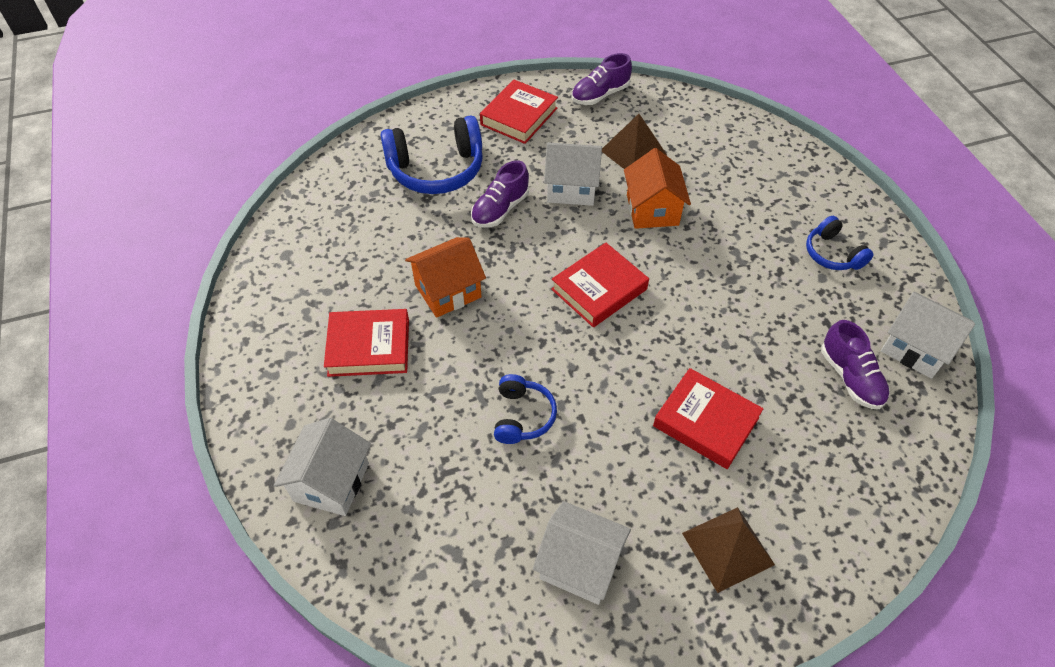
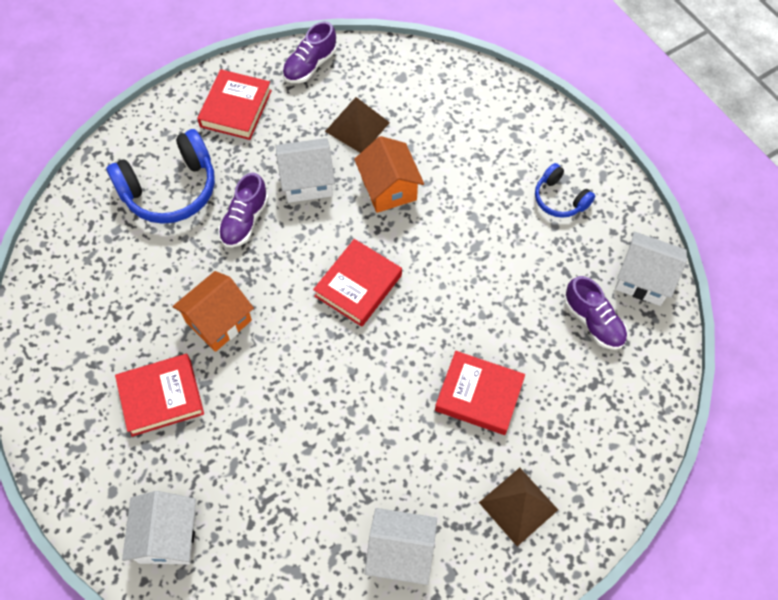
camera: 15 degrees left, 10 degrees up
blue headphones [494,374,557,444] -> none

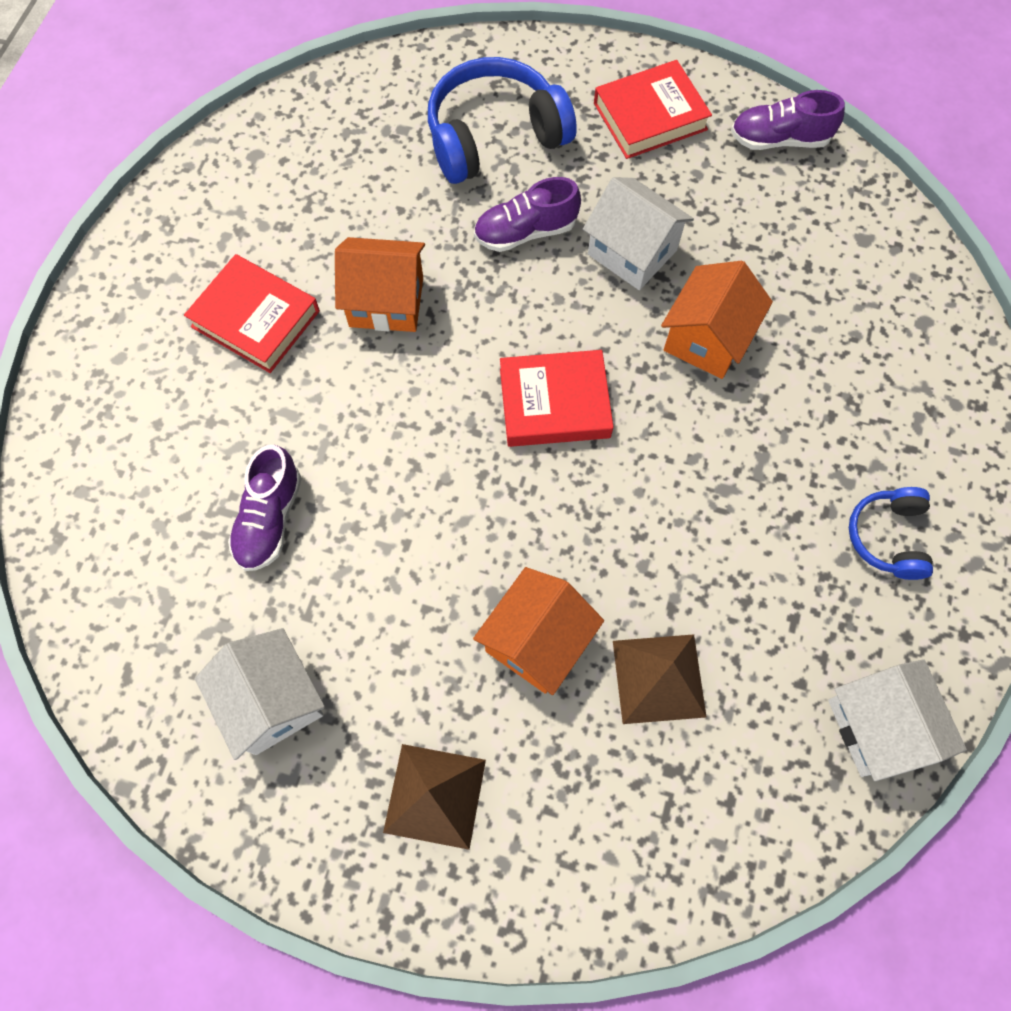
camera: 50 degrees right, 5 degrees up
blue headphones [106,129,215,224] -> blue headphones turned 135 degrees clockwise [428,57,577,184]
white house [122,491,196,564] -> none
brown pyramid [325,97,390,153] -> brown pyramid moved to [613,634,707,724]
red book [435,351,525,435] -> orange house [473,567,604,695]
purple shoe [565,276,628,350] -> purple shoe moved to [228,445,302,571]

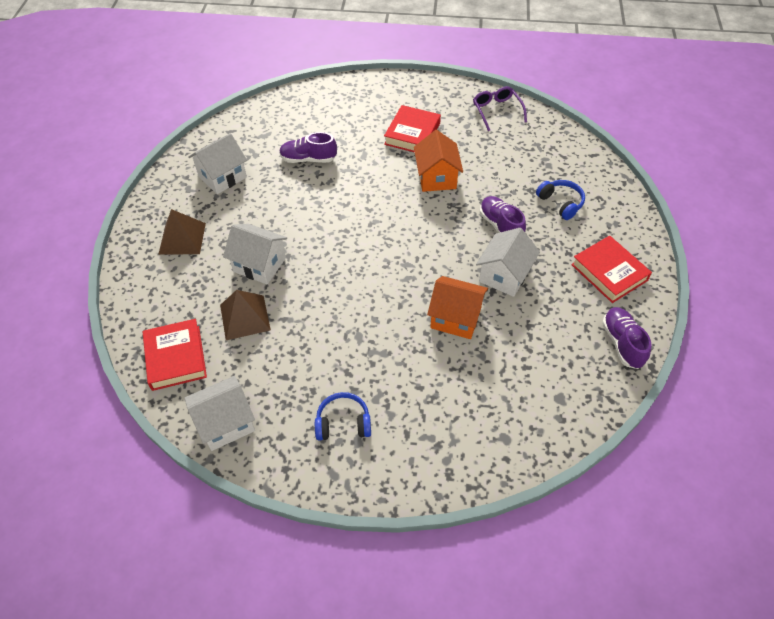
camera: 80 degrees right, 15 degrees down
blue headphones [428,57,577,184] -> blue headphones [536,180,585,220], size x0.55
orange house [473,567,604,695] -> white house [223,224,287,284]
red book [500,350,614,447] -> red book moved to [143,319,207,391]
none -> purple glasses [473,86,527,131]

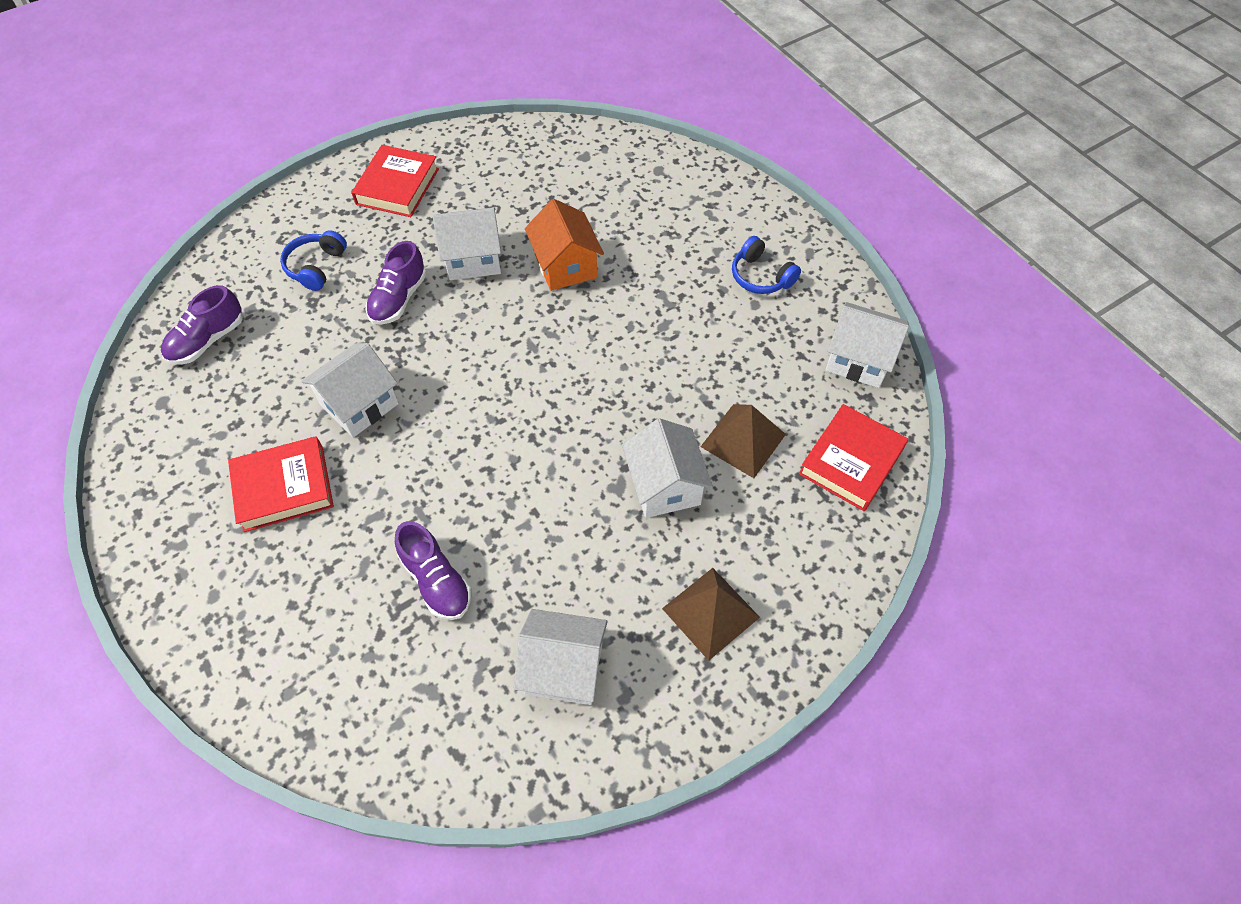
camera: 130 degrees left, 5 degrees up
orange house [414,130,463,192] -> white house [301,343,399,438]
purple glasses [473,86,527,131] -> none
purple shoe [602,307,652,369] -> purple shoe moved to [161,285,243,365]

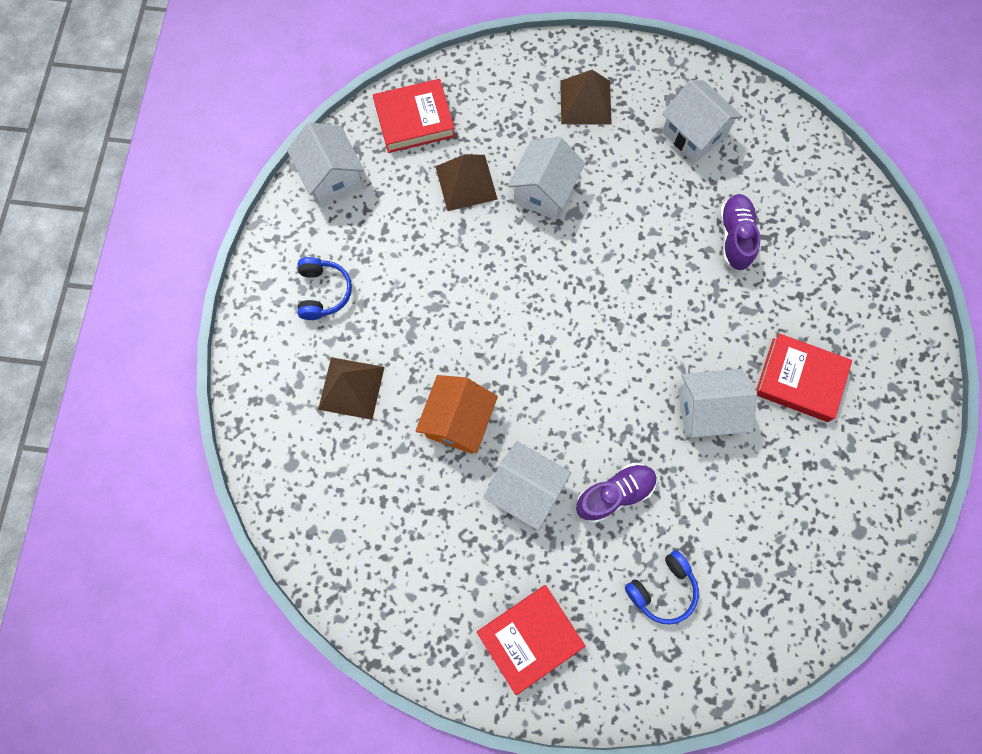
camera: 140 degrees left, 15 degrees up
purple shoe [161,285,243,365] -> none
none -> brown pyramid [318,357,385,420]

